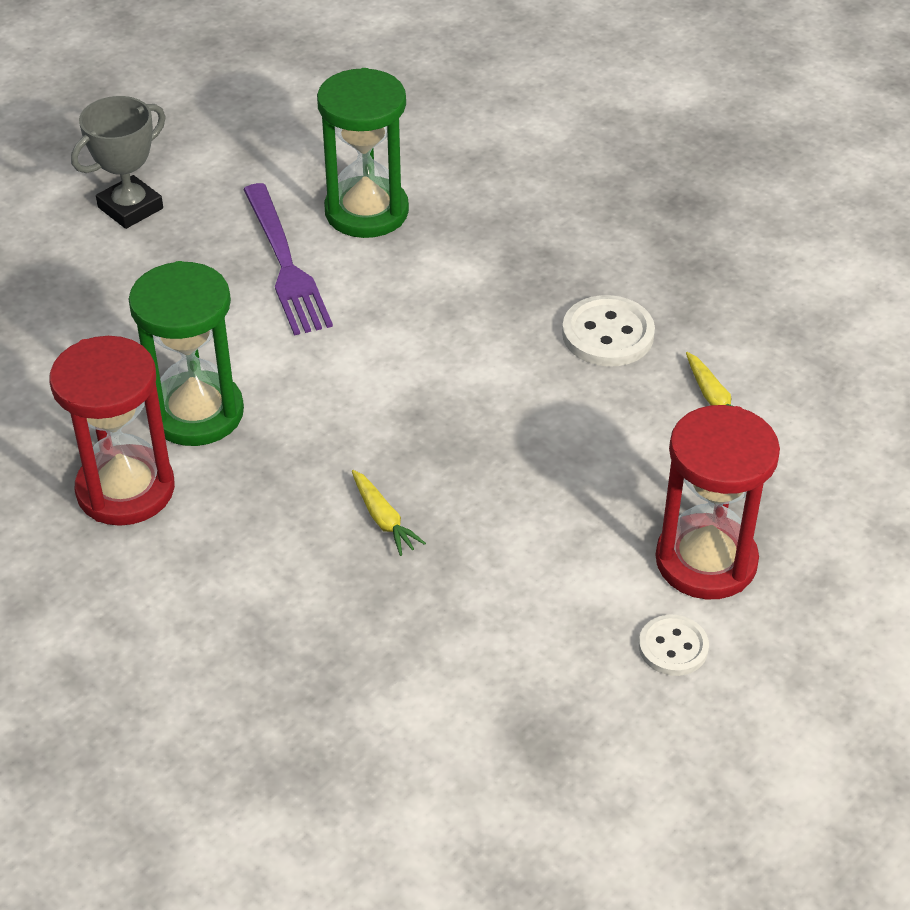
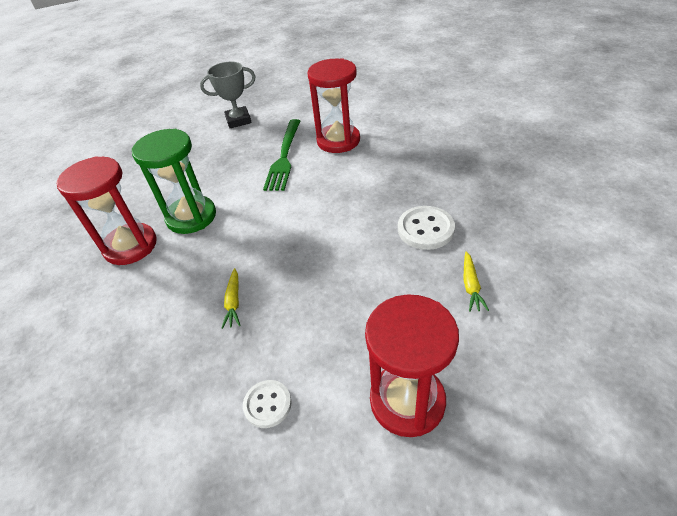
camera: 30 degrees right, 0 degrees up
purple fork [243,183,333,336] -> green fork [263,119,300,191]
green hourglass [317,68,409,238] -> red hourglass [307,58,360,153]
white button [639,614,709,676] -> white button moved to [243,380,292,428]

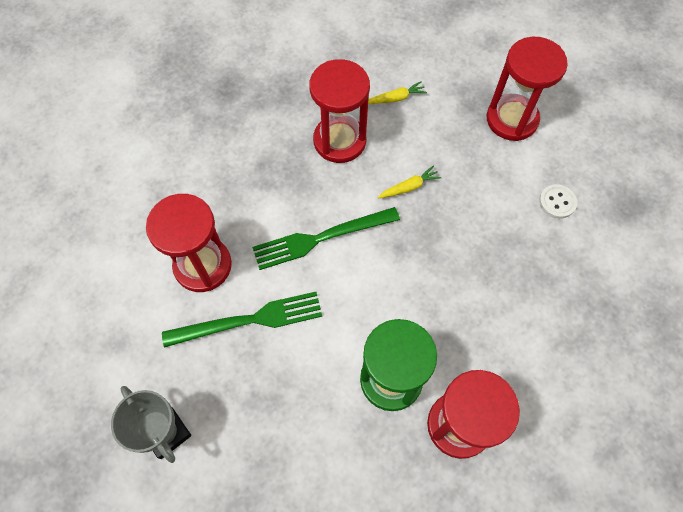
camera: 115 degrees left, 20 degrees up
yellow carrot [221,268,241,329] -> yellow carrot moved to [377,165,441,198]
white button [398,206,455,250] -> red hourglass [309,59,370,163]
none -> green fork [252,207,400,270]

